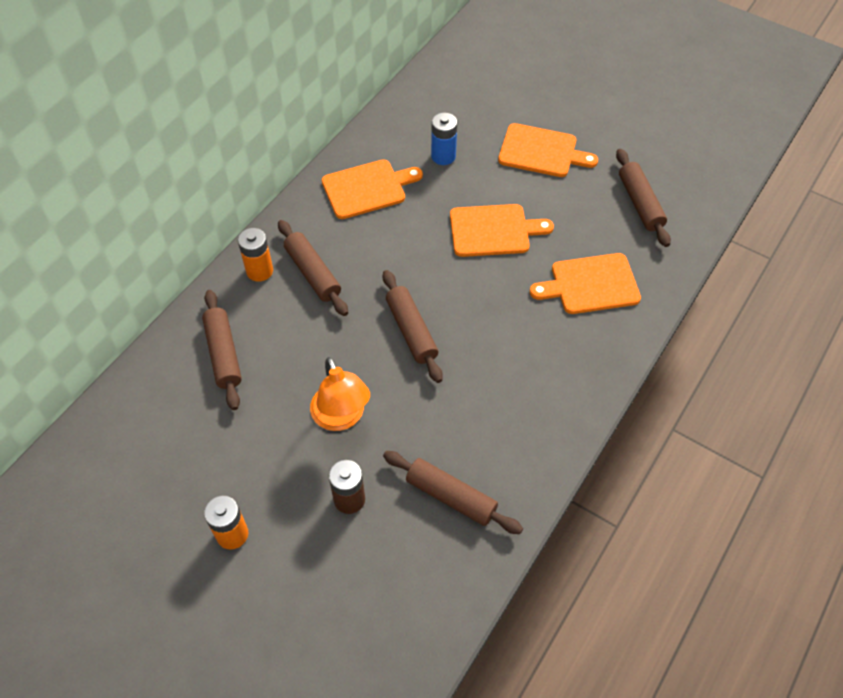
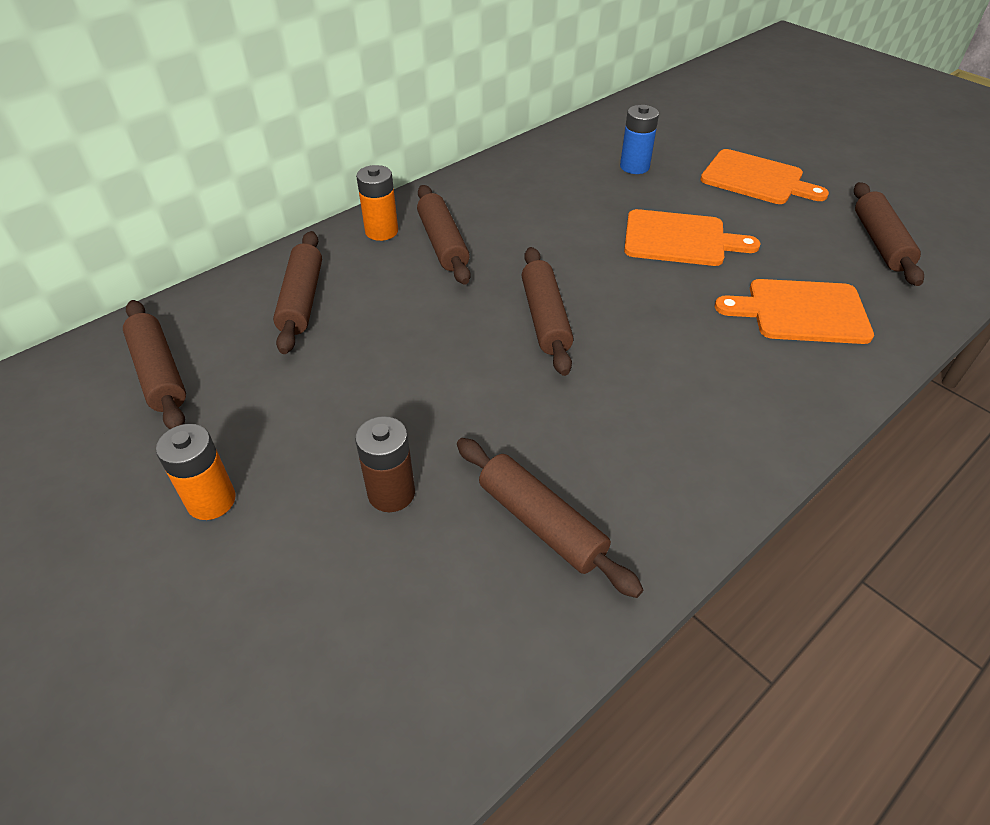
camera: 15 degrees right, 10 degrees down
orange lamp [310,357,370,431] -> none
orange cutting board [322,159,423,219] -> none
none -> brown rolling pin [123,300,186,429]

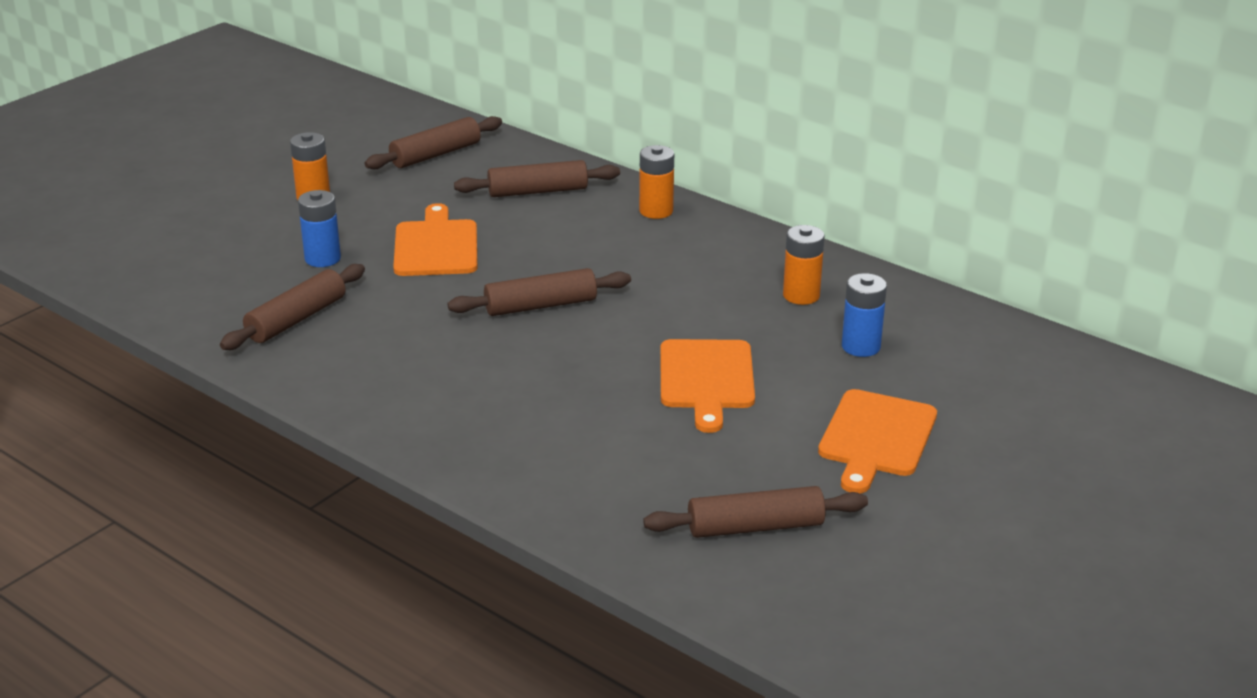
camera: 80 degrees right, 15 degrees down
brown battery [355,416,415,512] -> blue battery [298,190,341,267]
brown rolling pin [417,185,471,285] -> none
orange cutting board [715,279,874,344] -> orange cutting board moved to [393,203,477,276]
none -> orange battery [783,225,825,305]

